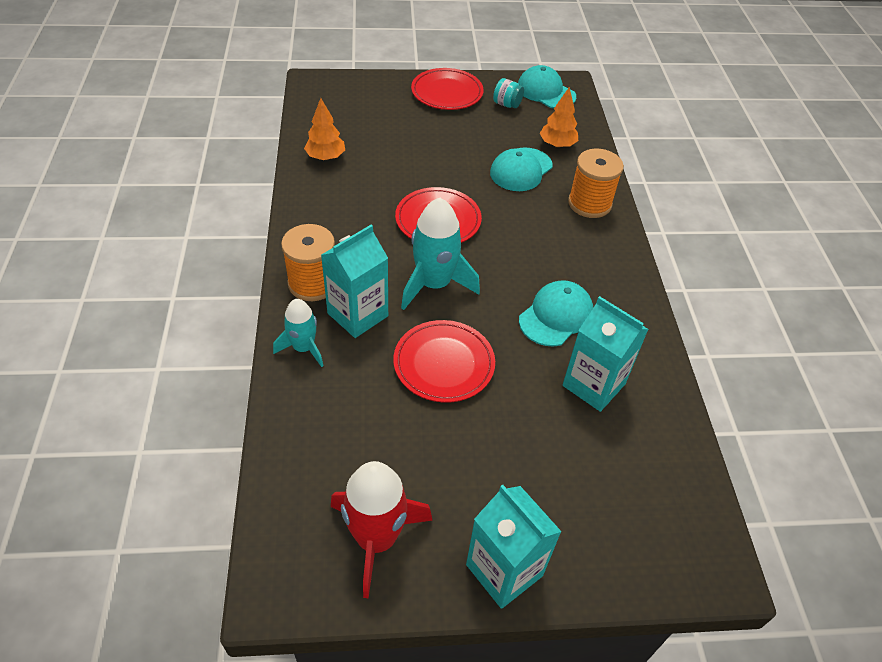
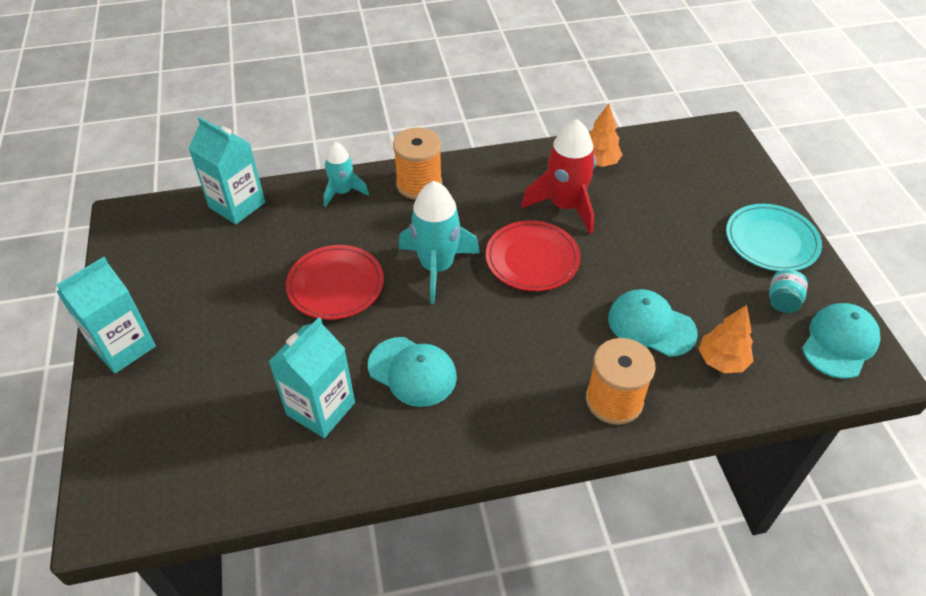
camera: 85 degrees right, 0 degrees up
turquoise carton [321,225,388,338] -> turquoise carton moved to [188,117,265,224]
red rocket [331,461,433,598] -> red rocket moved to [521,119,596,234]
red plate [411,68,484,110] -> turquoise plate [726,204,822,272]

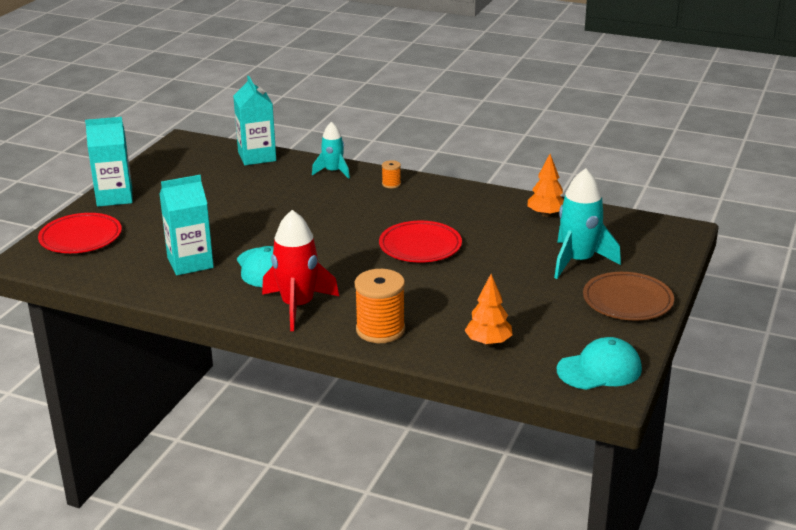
camera: 35 degrees right, 20 degrees down
red plate [286,245,384,320] -> red plate moved to [38,213,122,253]
orange spool [393,127,442,200] -> orange spool [382,160,401,188], size x0.47
turquoise rocket [399,181,480,304] -> turquoise rocket moved to [554,168,621,279]
red rocket [521,119,596,234] -> red rocket moved to [262,210,339,331]
turquoise cap [608,289,698,357] -> none
turquoise plate [726,204,822,272] -> brown plate [583,272,674,320]
turquoise jar [769,270,808,313] -> none

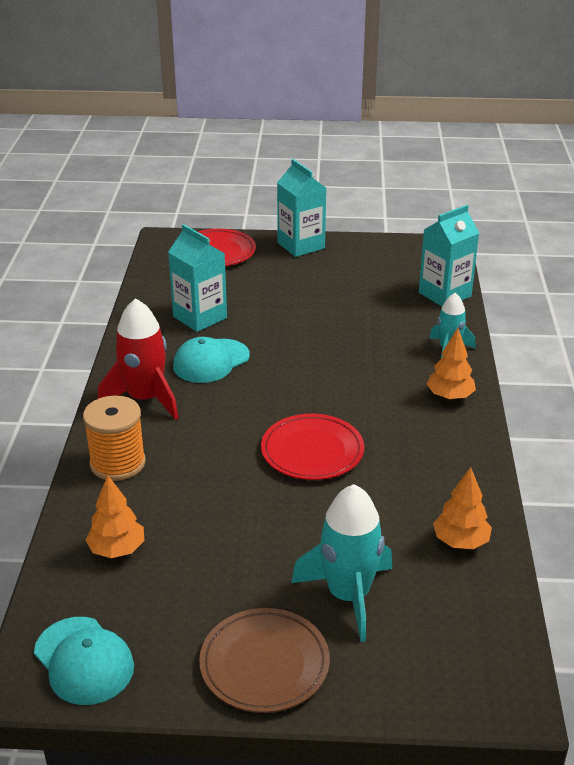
camera: 70 degrees right, 5 degrees up
orange spool [382,160,401,188] -> orange tree [427,328,476,400]

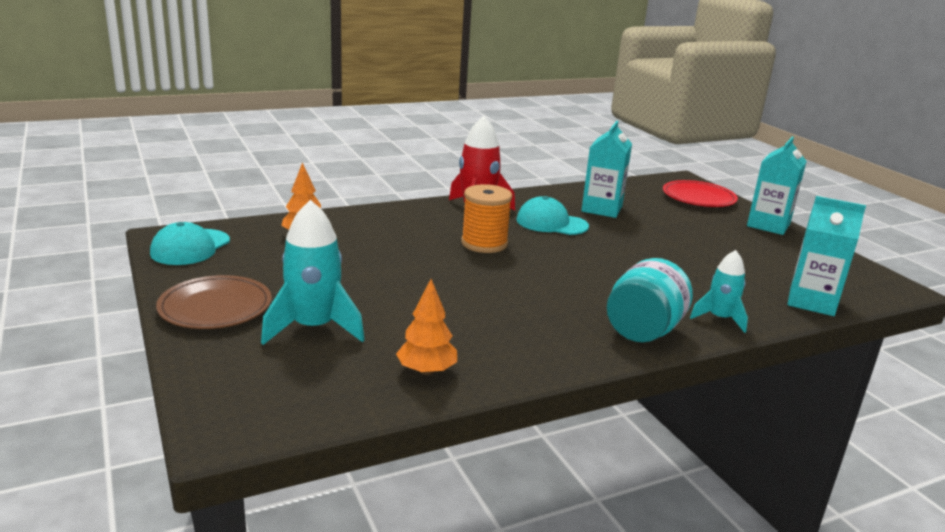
camera: 60 degrees right, 10 degrees down
orange spool [83,395,146,481] -> orange spool moved to [461,184,512,253]
red plate [261,414,364,480] -> none
orange tree [427,328,476,400] -> turquoise jar [607,258,693,342]

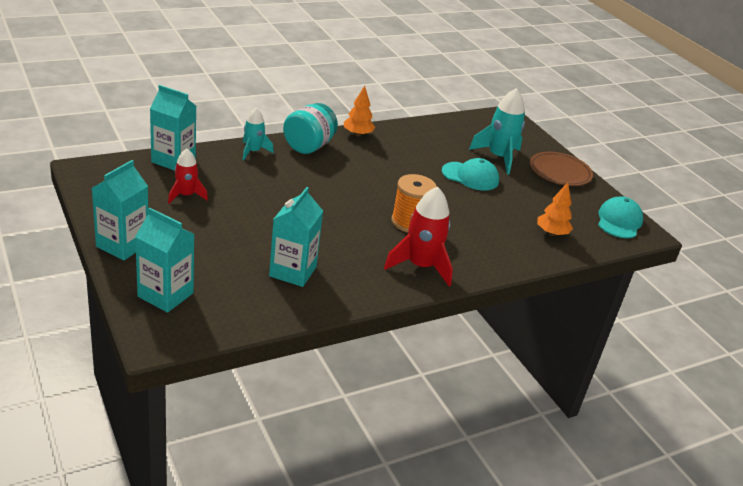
camera: 175 degrees right, 10 degrees up
orange tree [396,279,457,375] -> orange tree moved to [344,86,375,137]
turquoise cap [516,196,589,235] -> turquoise cap moved to [442,158,499,191]
red plate [663,180,738,207] -> turquoise carton [135,207,195,313]
none -> red rocket [168,149,208,203]

